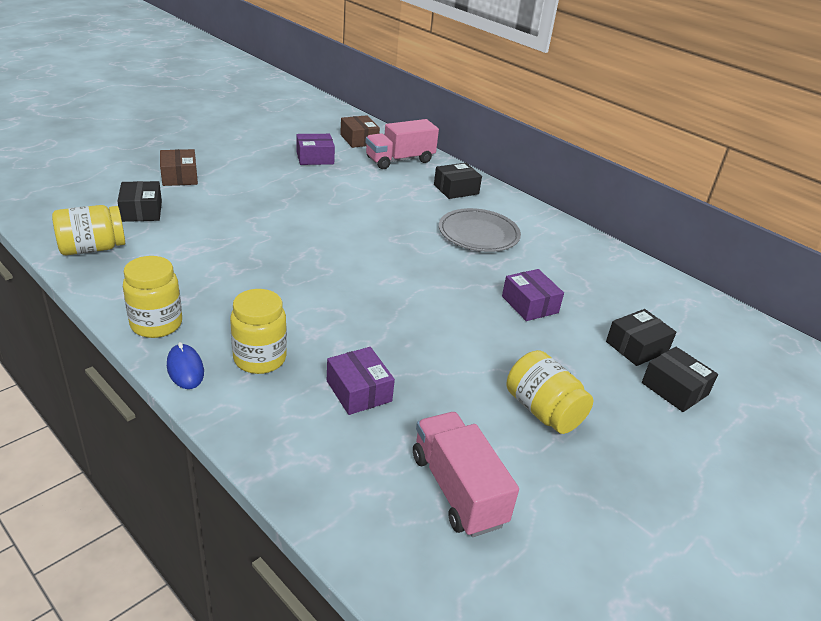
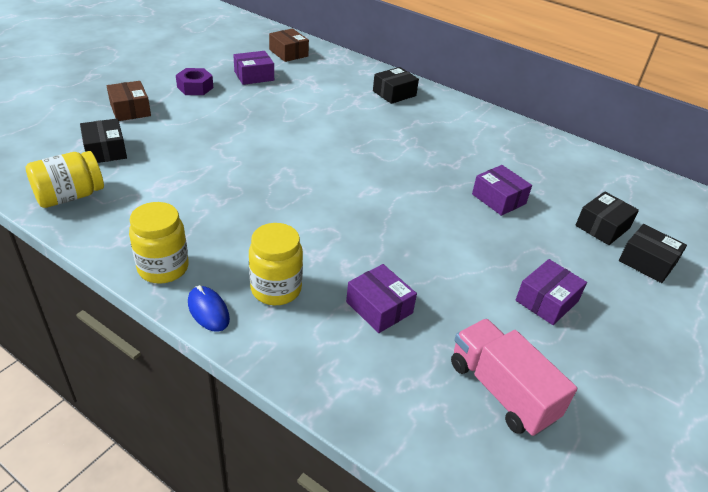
camera: 10 degrees left, 5 degrees up
pink truck [366,119,439,169] -> none
grey plate [439,208,521,252] -> none
yellow jar [507,350,593,434] -> purple box [516,259,587,325]
none -> purple nut [176,68,213,95]

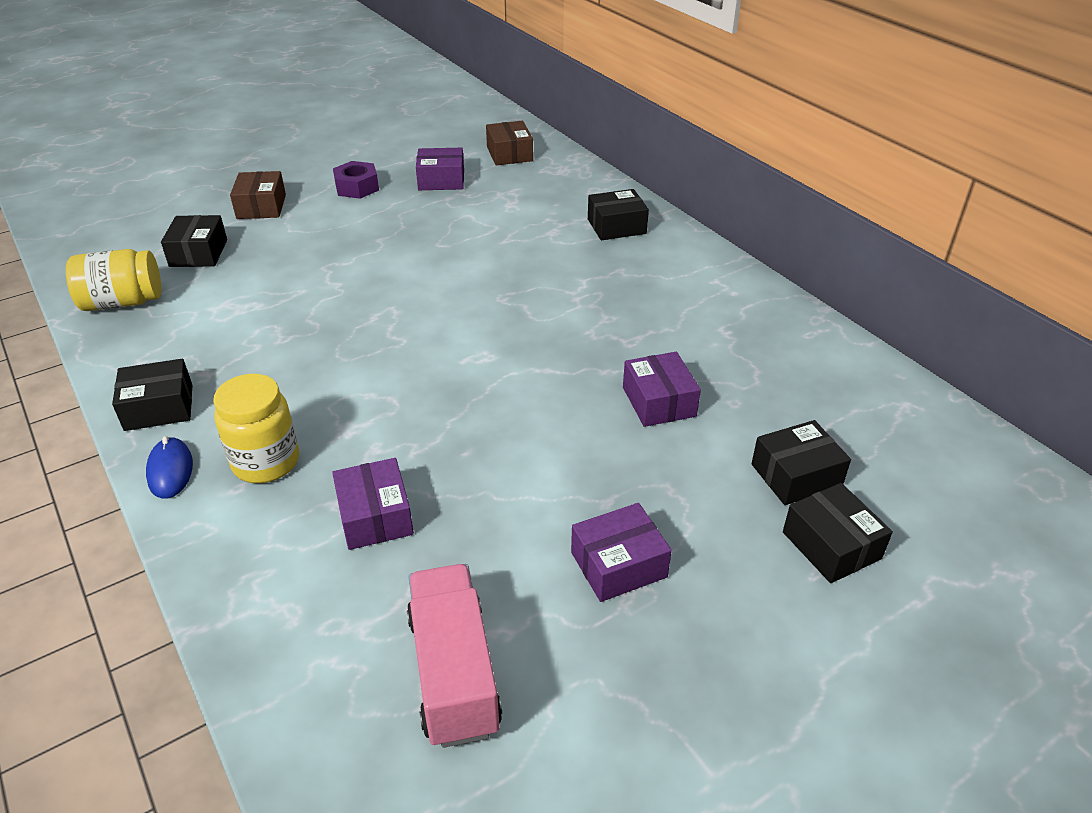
camera: 25 degrees right, 0 degrees up
yellow jar [129,202,189,284] -> black box [112,359,192,431]

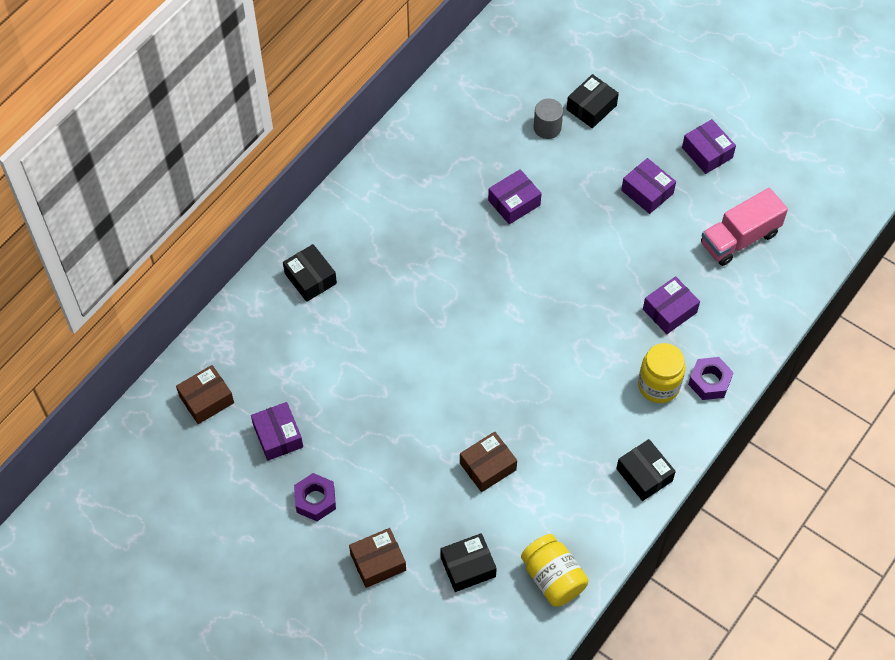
camera: 110 degrees left, 20 degrees up
blue mouse [146,436,193,499] -> none
black box [752,420,851,505] -> grey cylinder [534,99,563,139]
none -> brown box [460,432,517,492]
none -> purple box [682,119,736,174]
none -> purple nut [688,357,734,400]

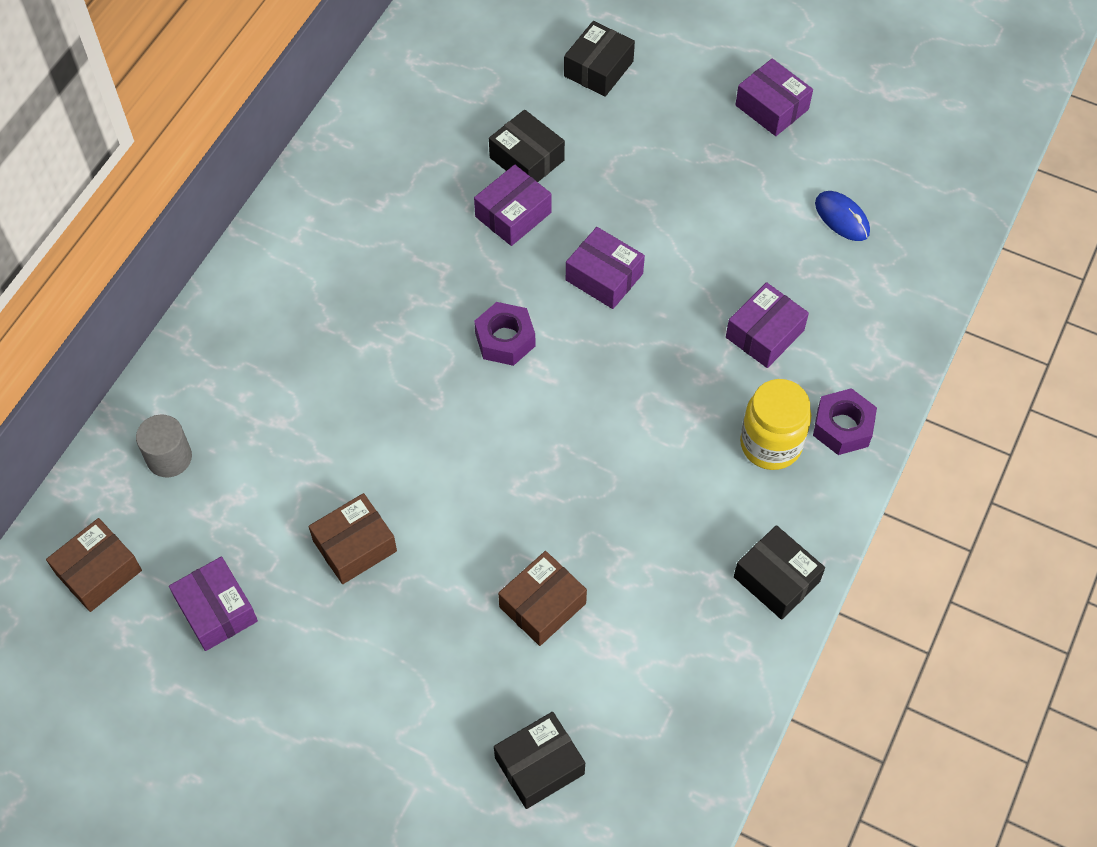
camera: 10 degrees left, 0 degrees up
black box [283,244,337,302] -> black box moved to [489,110,565,182]
purple nut [294,473,336,521] -> purple nut moved to [474,302,535,366]
brown box [349,528,406,588] -> brown box moved to [309,493,397,584]
yellow jar [521,534,589,607] -> none
grey cylinder [534,99,563,139] -> grey cylinder moved to [136,414,192,477]
purple box [621,158,676,214] -> purple box moved to [566,227,645,309]
pink truck [701,188,788,266] -> blue mouse [815,191,870,241]

